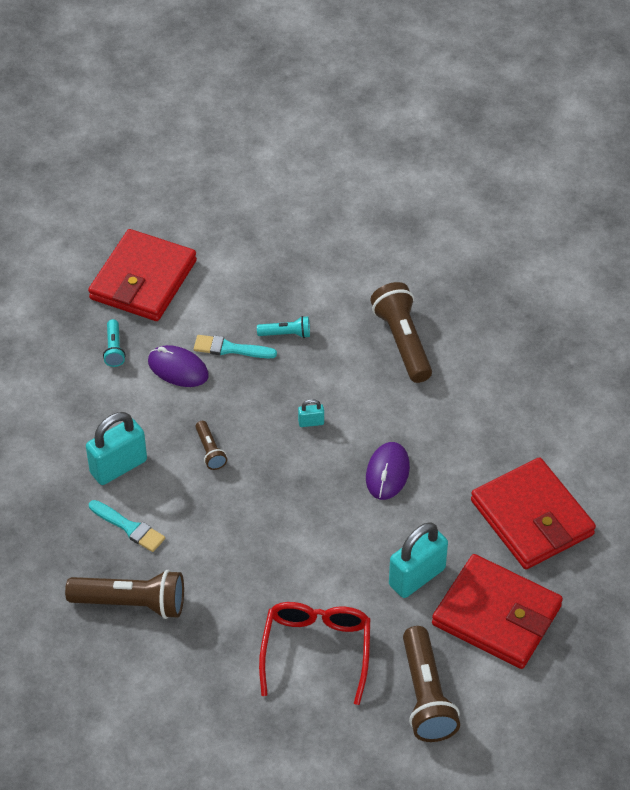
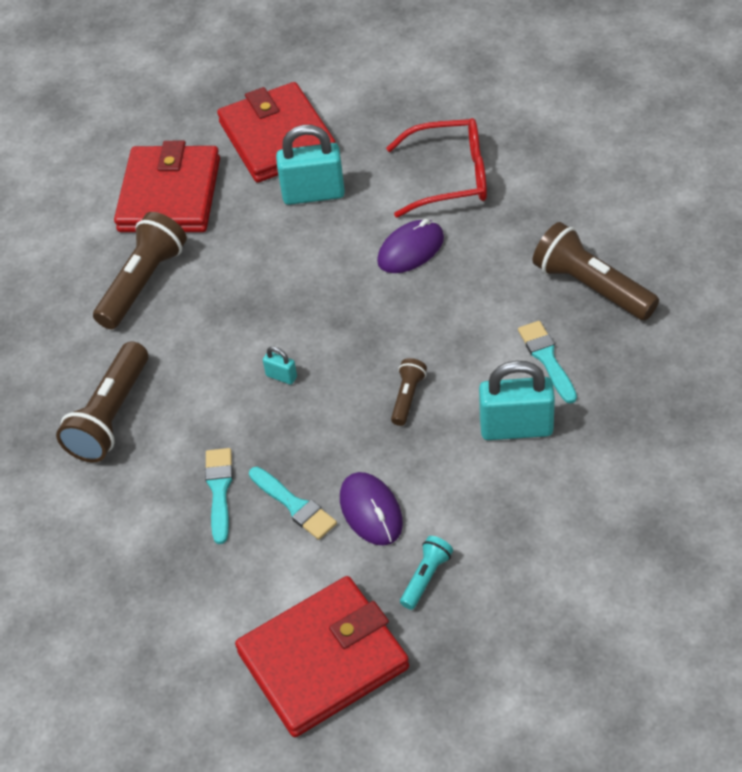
camera: 140 degrees left, 0 degrees up
turquoise flashlight [257,316,310,338] -> turquoise brush [205,448,233,544]
red glasses [259,602,370,705] -> red glasses turned 135 degrees counterclockwise [386,118,487,218]
purple mouse [366,442,410,500] -> purple mouse moved to [377,219,444,273]
brown flashlight [403,626,460,742] -> brown flashlight moved to [93,212,187,329]

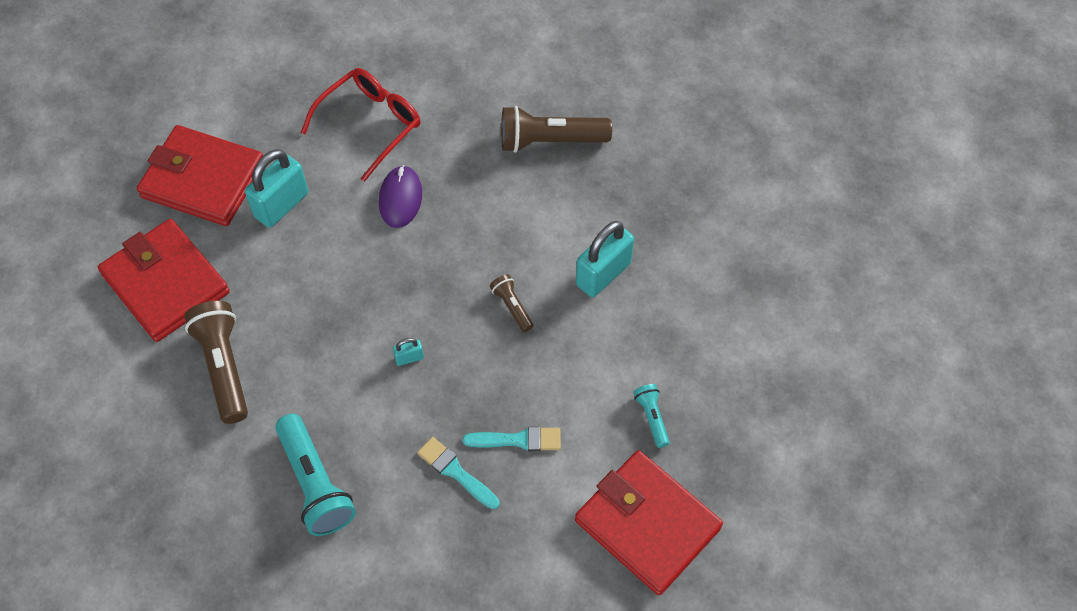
camera: 50 degrees left, 10 degrees up
brown flashlight [56,341,148,462] -> turquoise flashlight [275,413,356,536]
red wallet [235,576,409,737] -> red wallet turned 60 degrees counterclockwise [575,450,723,595]
purple mouse [340,472,403,545] -> none
turquoise brush [518,321,577,404] -> none

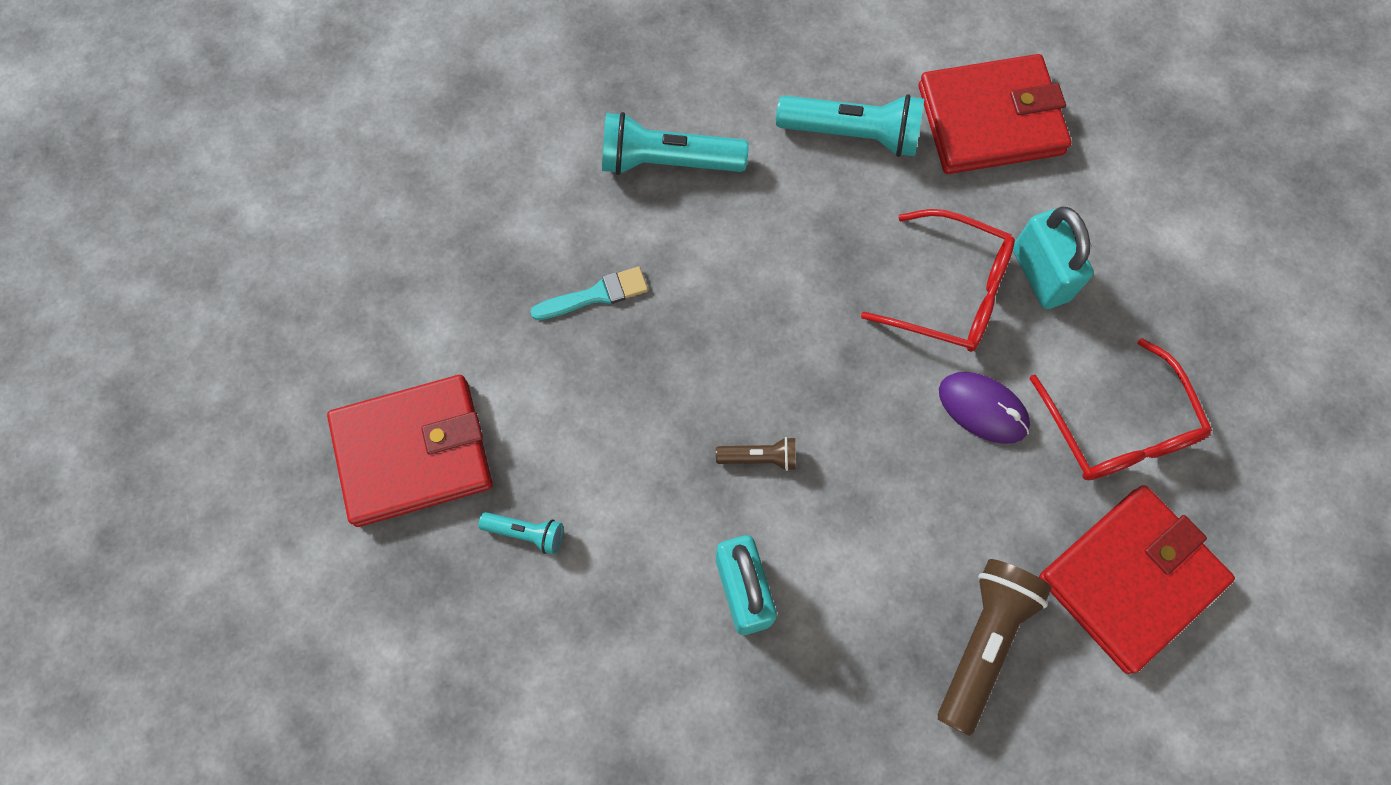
camera: 120 degrees right, 10 degrees up
red wallet [137,125,263,226] -> red wallet moved to [1039,485,1235,674]
brown flashlight [184,301,248,424] -> turquoise flashlight [776,94,924,157]
turquoise padlock [393,338,424,366] -> none
turquoise brush [463,427,561,451] -> none
none -> red glasses [861,209,1015,352]

